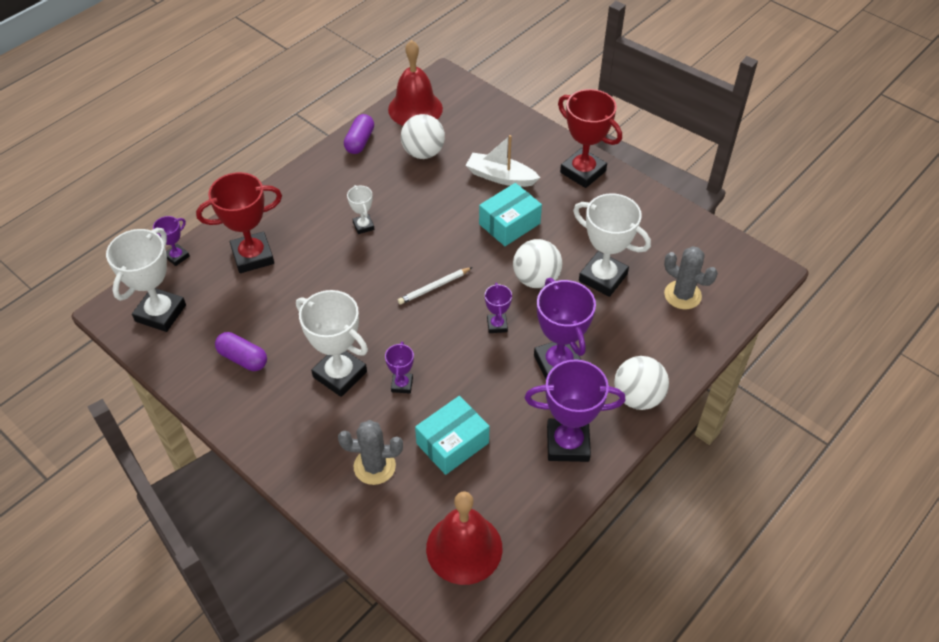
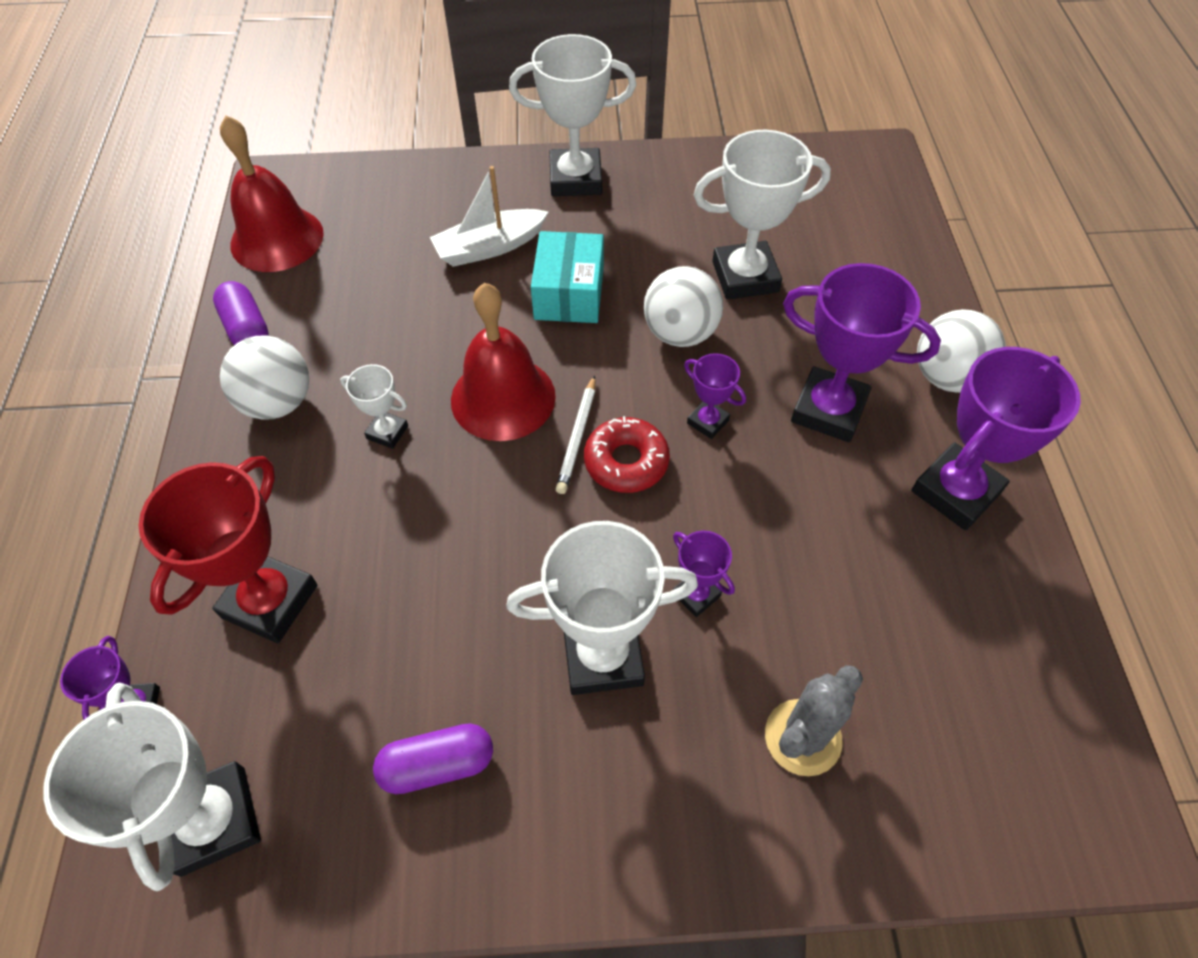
camera: 45 degrees left, 5 degrees up
white ball [401,114,445,159] -> white ball moved to [220,335,309,420]
turquoise box [415,396,490,475] -> none
red bell [426,491,502,585] -> red bell moved to [451,283,556,441]
red trophy [558,89,622,188] -> white trophy [509,34,637,196]
grey cactus [664,246,718,309] -> none
none -> red donut [584,416,670,493]

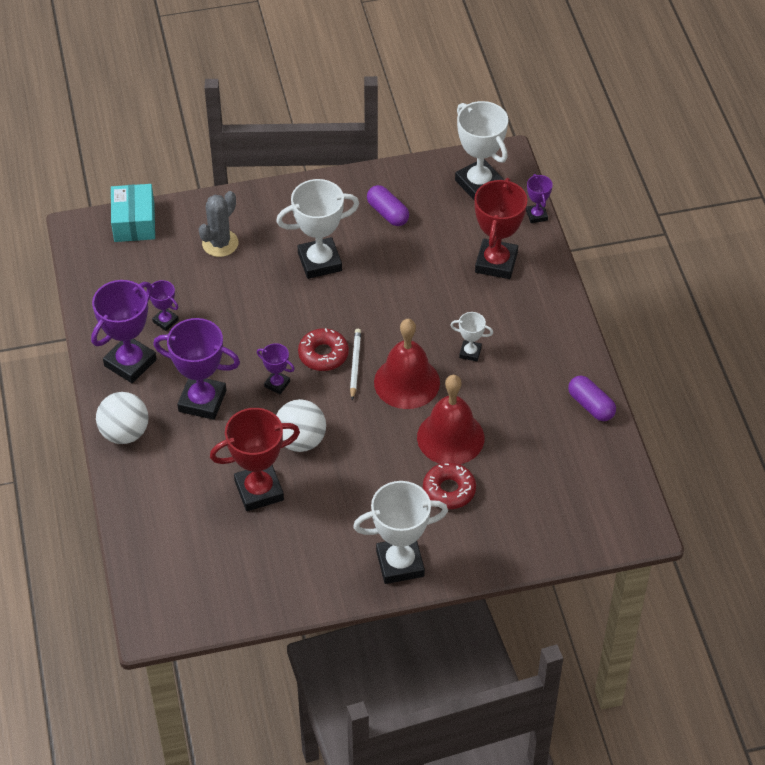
camera: 170 degrees right, 5 degrees down
red bell [220,115,324,272] -> red bell moved to [417,375,484,464]
white ball [220,335,309,420] -> none
purple capsule [373,723,493,794] -> purple capsule turned 75 degrees clockwise [367,185,409,226]
white boat [430,166,548,267] -> red donut [423,462,476,509]
turquoise box [531,231,604,323] -> turquoise box moved to [111,184,155,242]
purple trophy [673,531,735,617] -> purple trophy moved to [150,280,179,331]
white trophy [694,130,831,300] -> red trophy [210,408,300,511]

